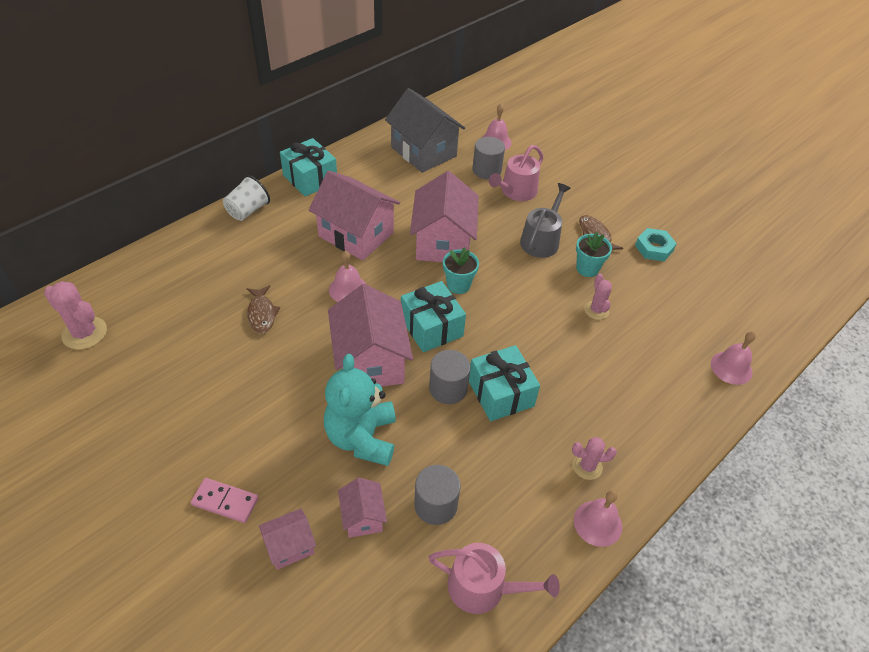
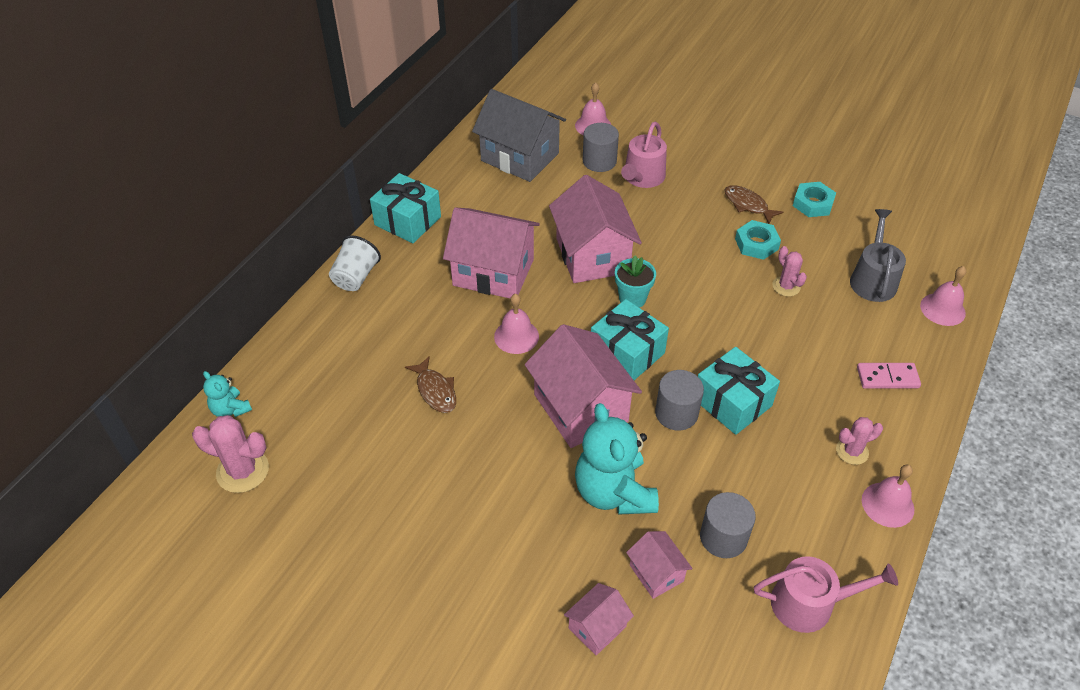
camera: 15 degrees left, 0 degrees up
pink domino [191,478,259,523] -> pink domino moved to [857,363,921,389]
grey watering can [520,183,571,258] -> grey watering can moved to [850,209,906,302]
turquoise flower pot [576,232,612,277] -> turquoise nut [735,220,781,260]
none -> turquoise teddy bear [203,371,252,417]

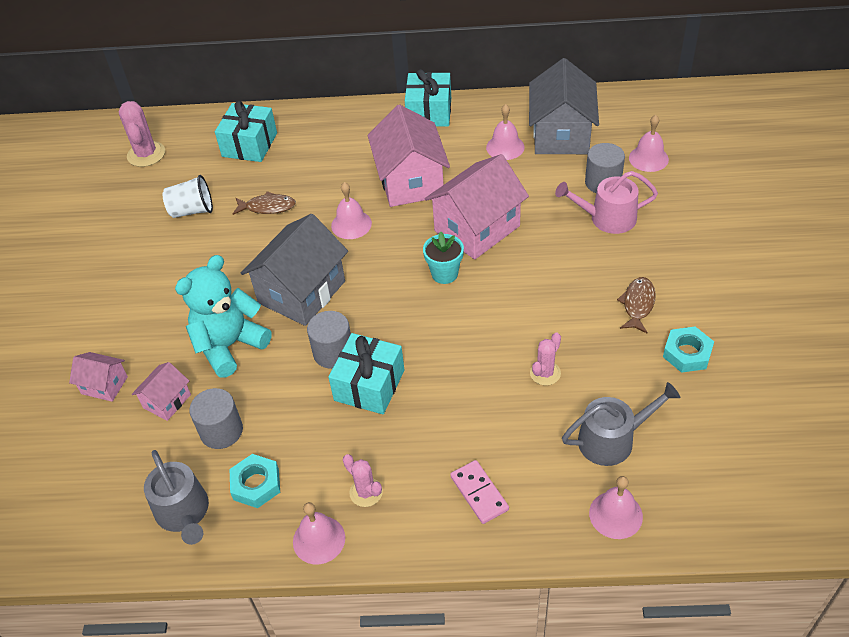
camera: 65 degrees right, 0 degrees up
turquoise teddy bear [203,371,252,417] -> none
white cup [329,236,381,291] -> white cup moved to [163,175,213,218]
brown fish [405,356,456,413] -> brown fish turned 120 degrees counterclockwise [233,191,296,215]
pink house [525,324,642,448] -> grey house [241,214,348,326]
turquoise gift [591,299,669,380] -> turquoise gift moved to [215,101,277,162]
turquoise nut [735,220,781,260] -> turquoise nut moved to [230,454,280,508]
pink watering can [754,556,898,633] -> grey watering can [144,450,209,545]
none -> pink bell [486,104,525,160]

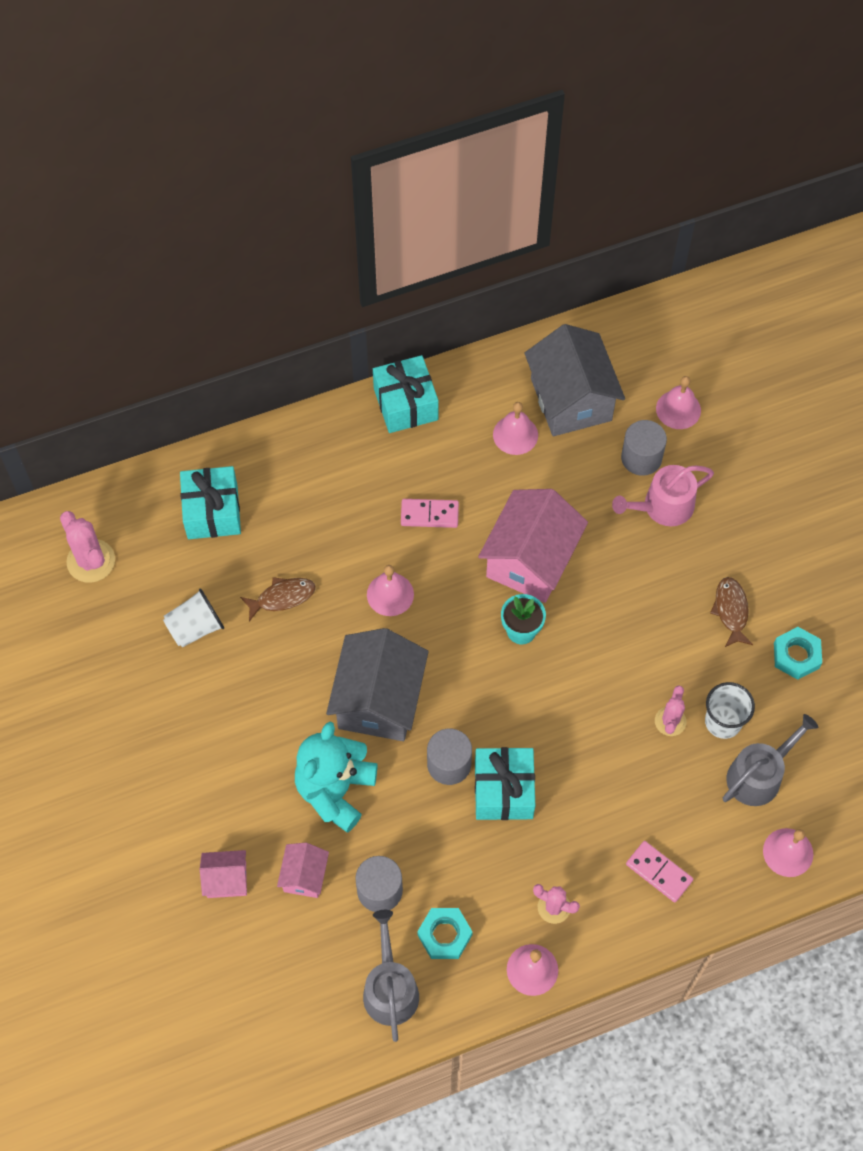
camera: 25 degrees left, 15 degrees up
grey watering can [144,450,209,545] -> grey watering can turned 135 degrees counterclockwise [363,910,419,1042]
pink house [368,104,450,207] -> pink domino [401,499,459,528]
none -> white cup [705,682,755,739]

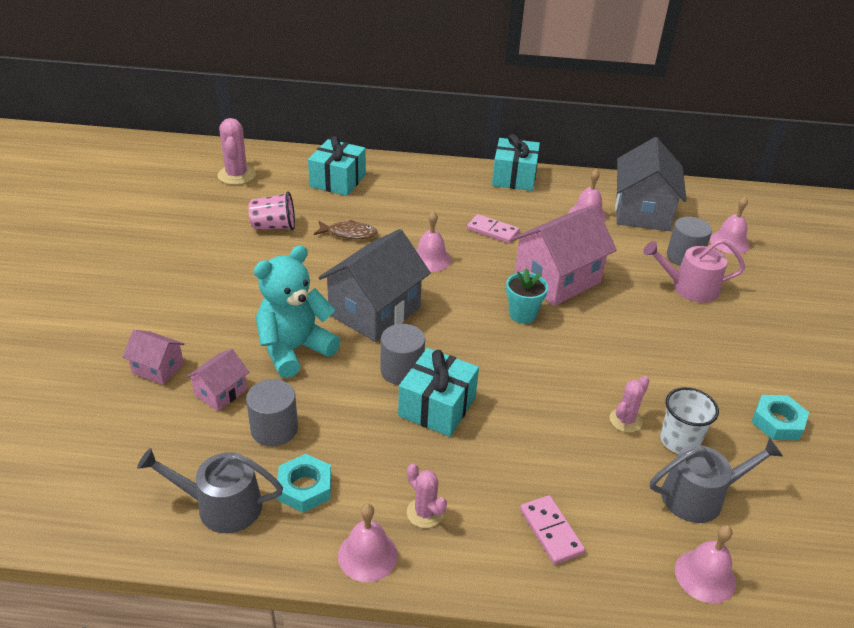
camera: 25 degrees right, 25 degrees down
white cup [163,589,224,648] -> pink cup [248,191,295,230]
grey watering can [363,910,419,1042] -> grey watering can turned 105 degrees counterclockwise [137,448,283,533]
brown fish [710,577,753,647] -> none

